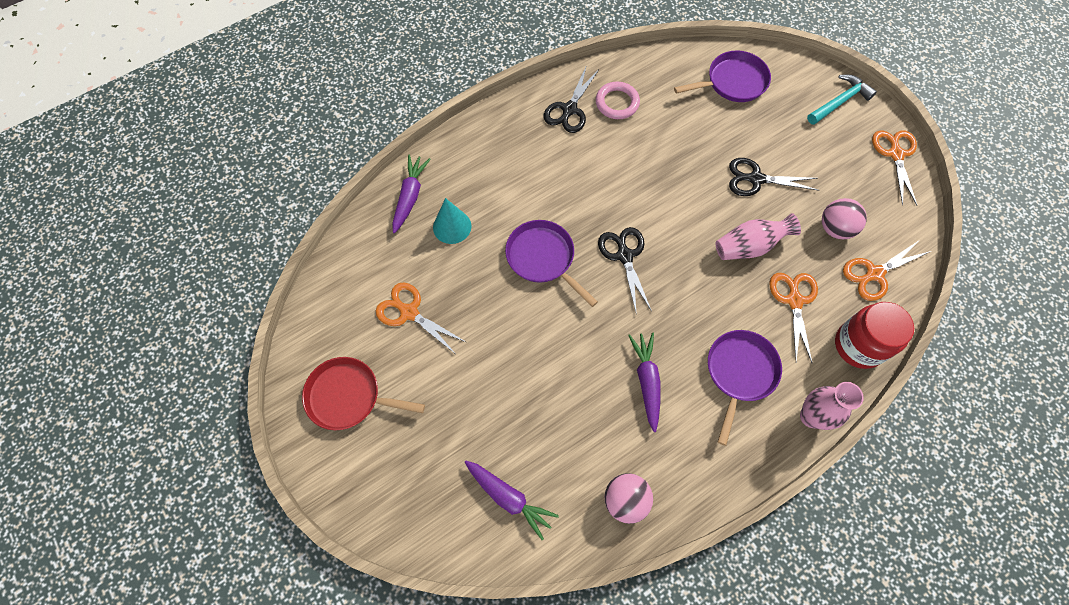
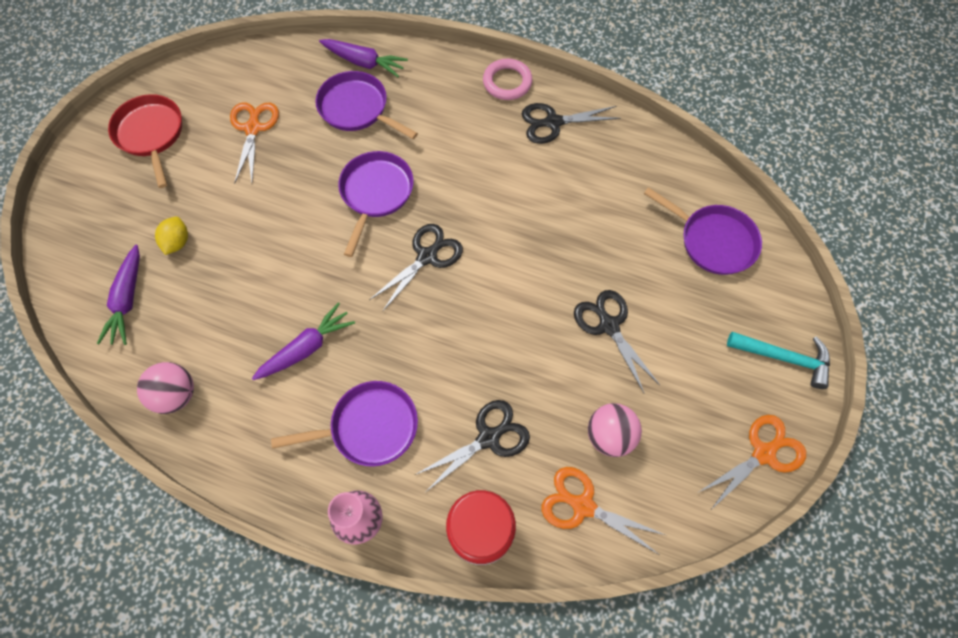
camera: 55 degrees right, 0 degrees up
purple carrot [392,155,431,233] -> purple carrot turned 45 degrees clockwise [319,39,408,77]
turquoise cone [433,198,472,244] -> purple pan [315,71,418,139]
pink ring [596,82,640,119] -> pink ring moved to [483,58,533,100]
pink vase [716,213,801,260] -> none
orange scissors [770,273,818,364] -> black scissors [415,400,530,492]
none -> yellow lemon [155,217,188,255]

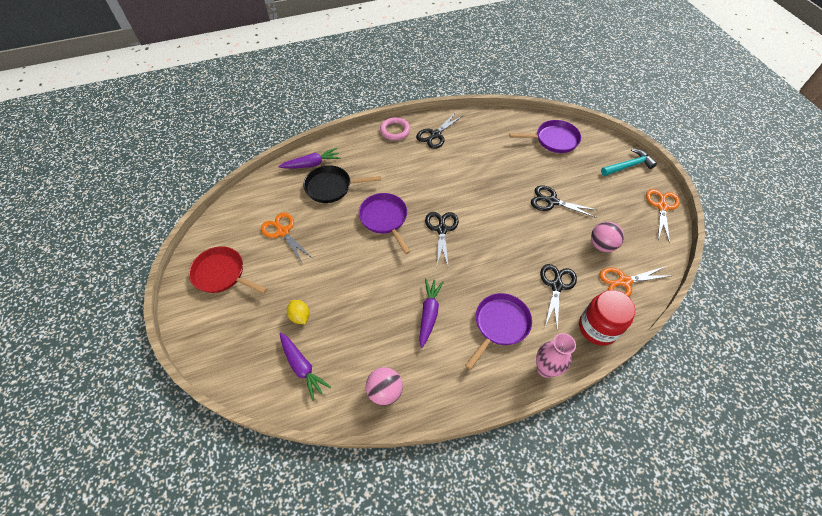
camera: 40 degrees left, 10 degrees down
purple pan [315,71,418,139] -> black pan [304,165,381,203]

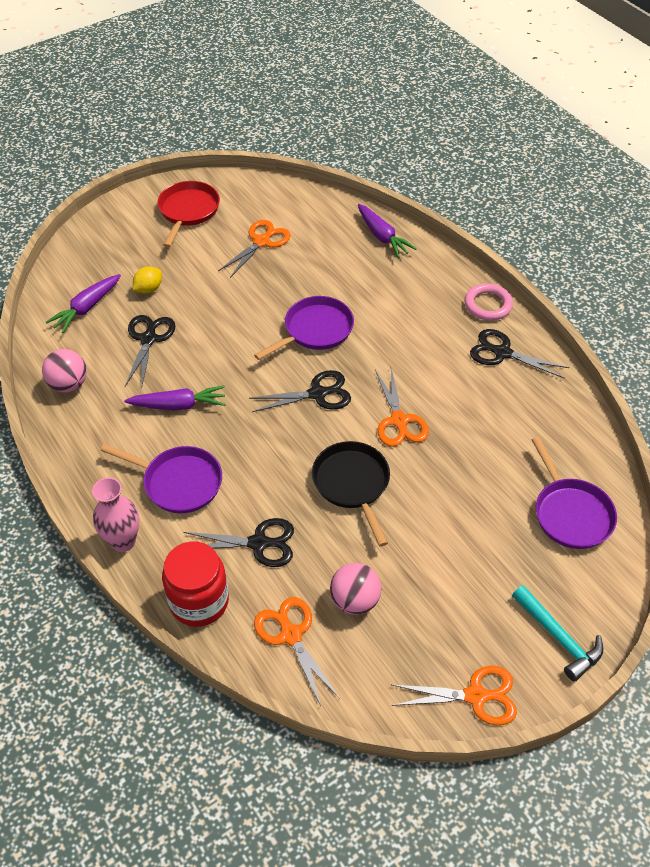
camera: 75 degrees right, 5 degrees down
black pan [304,165,381,203] -> black pan moved to [312,441,390,546]
black scissors [531,185,597,218] -> black scissors moved to [125,315,175,387]
none -> orange scissors [375,368,429,447]

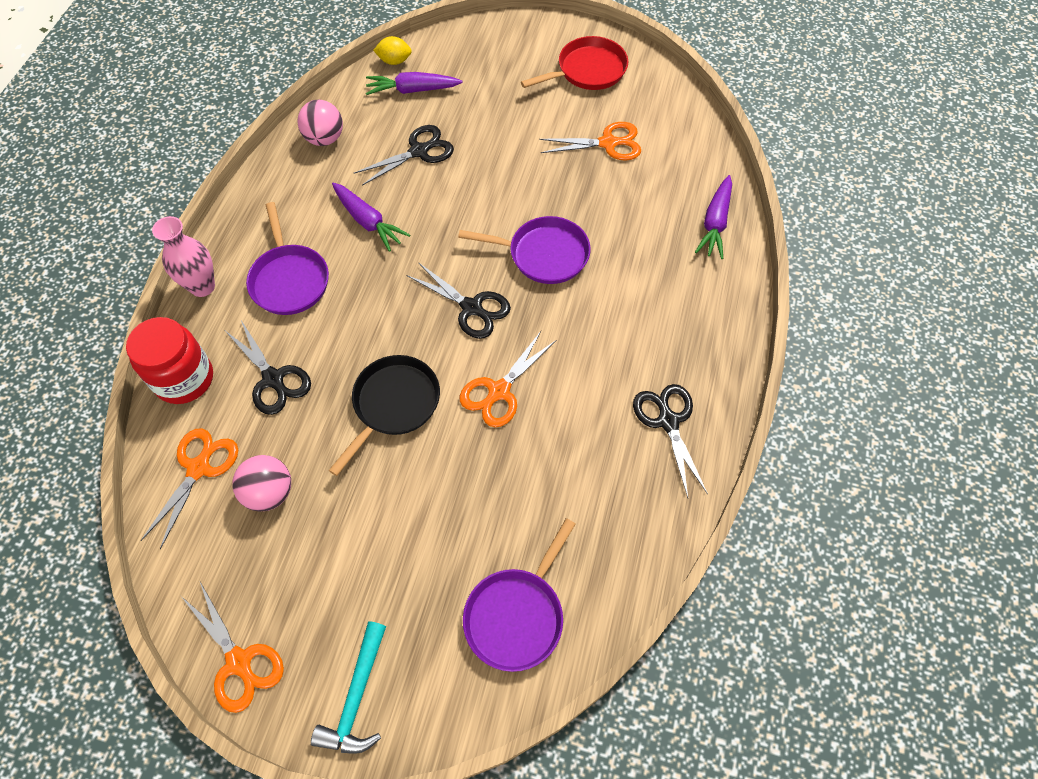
camera: 50 degrees right, 10 degrees up
yellow lemon [133,266,162,294] -> yellow lemon moved to [373,36,412,65]
pink ring [464,283,513,321] -> none

